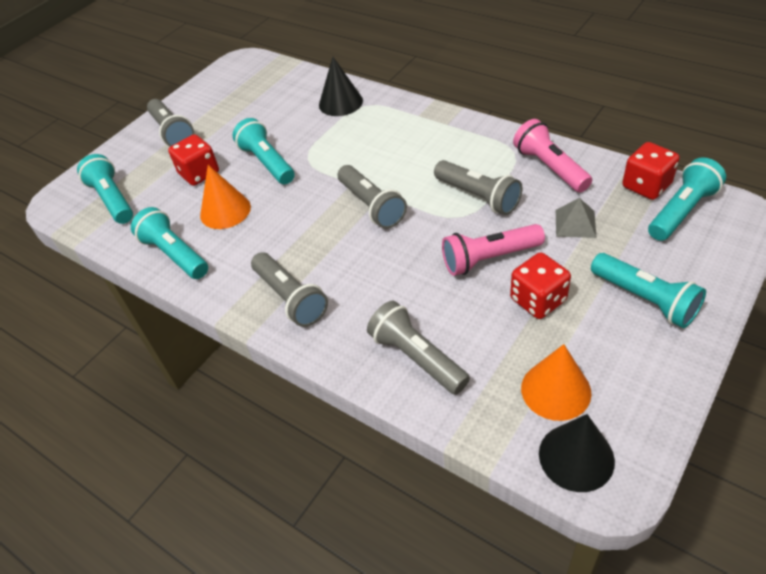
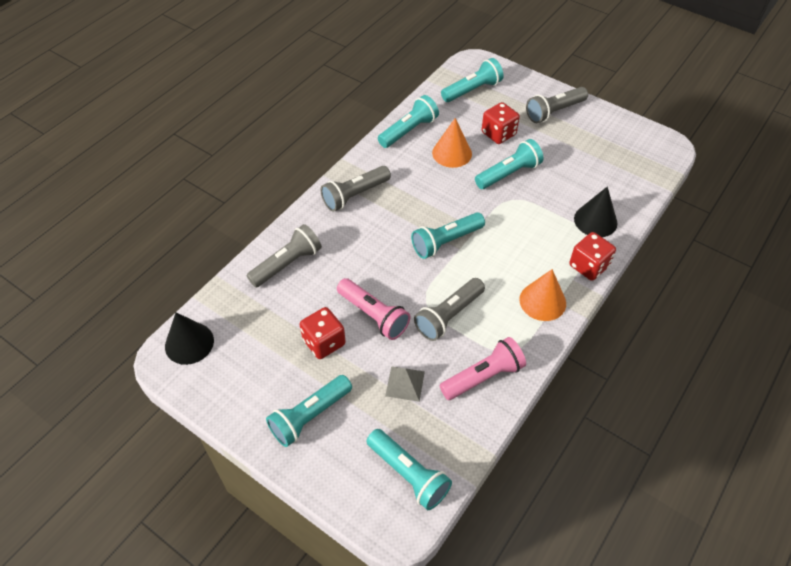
camera: 85 degrees right, 5 degrees up
grey flashlight [338,165,407,229] -> turquoise flashlight [411,212,485,259]
pink flashlight [442,224,545,276] -> pink flashlight turned 150 degrees clockwise [337,278,410,340]
orange cone [521,344,592,421] -> orange cone moved to [519,269,566,321]
red dice [622,142,680,200] -> red dice moved to [569,232,616,281]

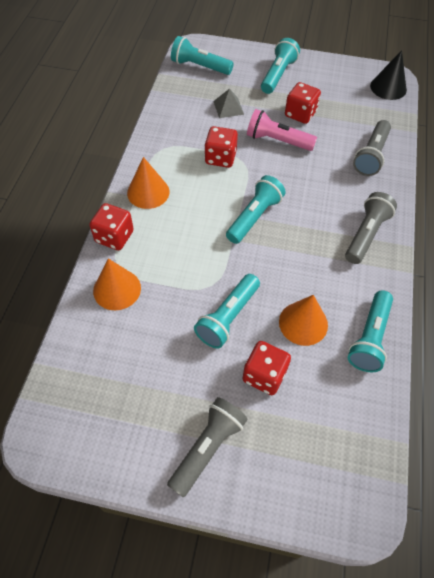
camera: 155 degrees right, 5 degrees up
grey flashlight [414,278,485,341] -> red dice [205,126,238,168]
pink flashlight [440,337,526,400] -> none
turquoise flashlight [441,58,504,102] -> none
black cone [574,187,617,237] -> orange cone [93,258,141,310]

